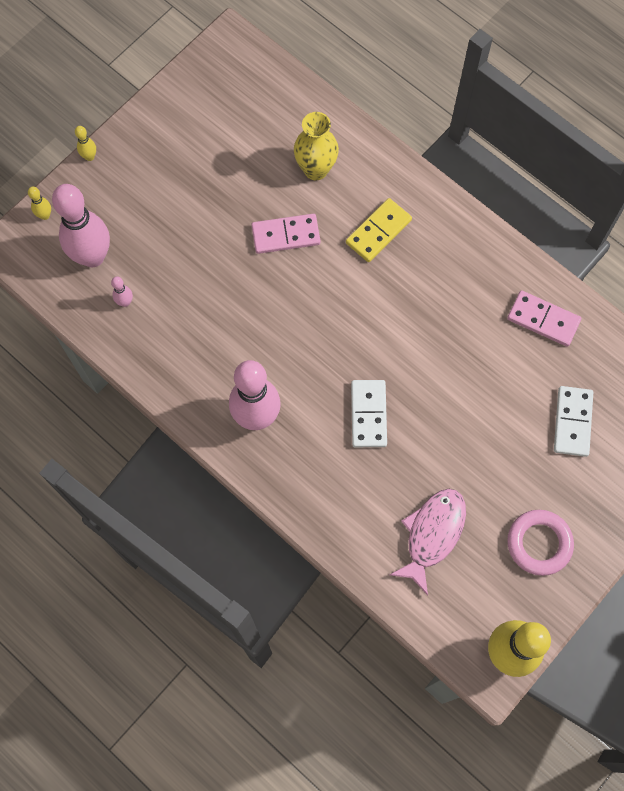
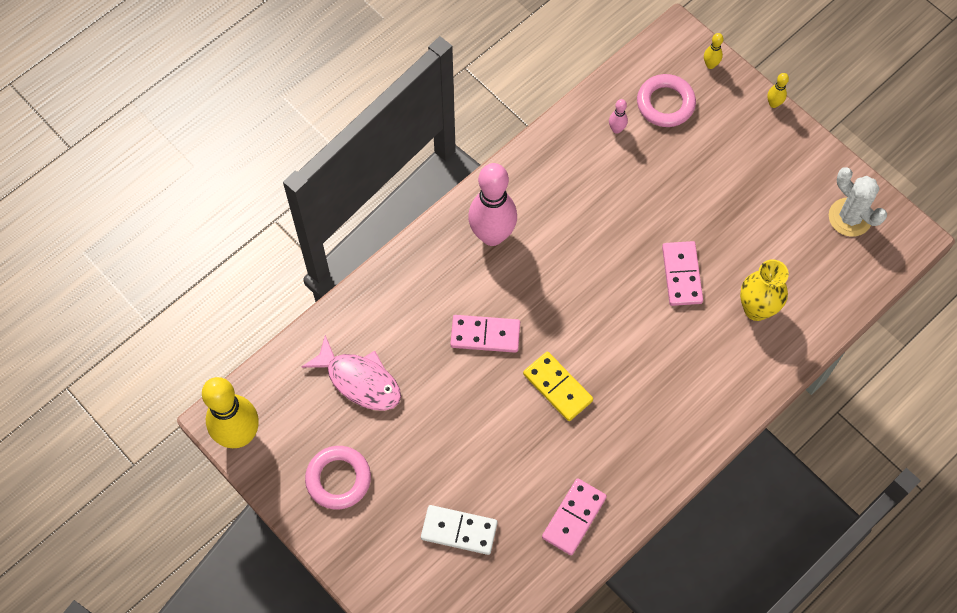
camera: 95 degrees right, 5 degrees down
pink bowling pin [52,184,110,267] -> pink ring [637,74,696,127]
yellow domino [346,198,412,262] -> yellow domino moved to [523,351,593,421]
white domino [351,380,387,447] -> pink domino [450,315,520,353]
none -> white cactus [829,167,887,237]

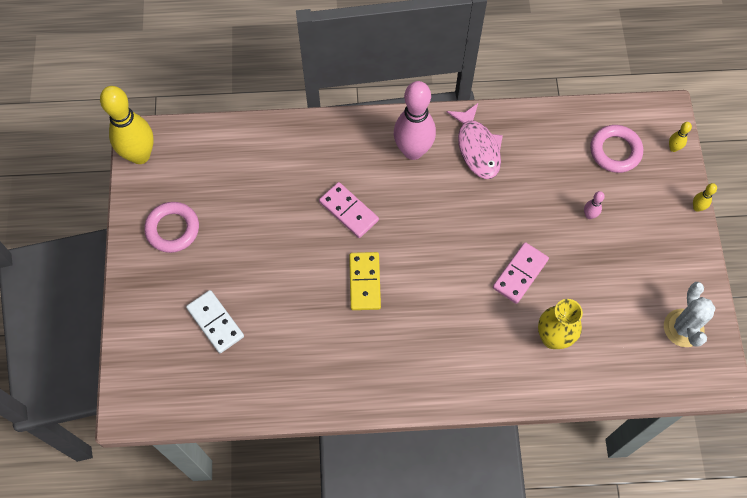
camera: 40 degrees right, 0 degrees up
pink fish [302,335,401,411] -> pink fish moved to [447,103,503,179]
pink domino [542,478,607,555] -> none
pink bowling pin [609,99,628,134] -> pink bowling pin moved to [584,191,605,219]

